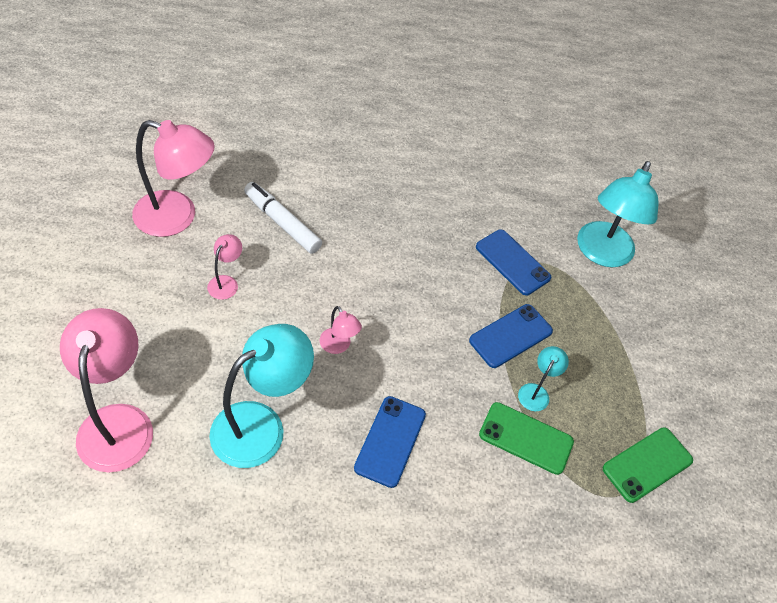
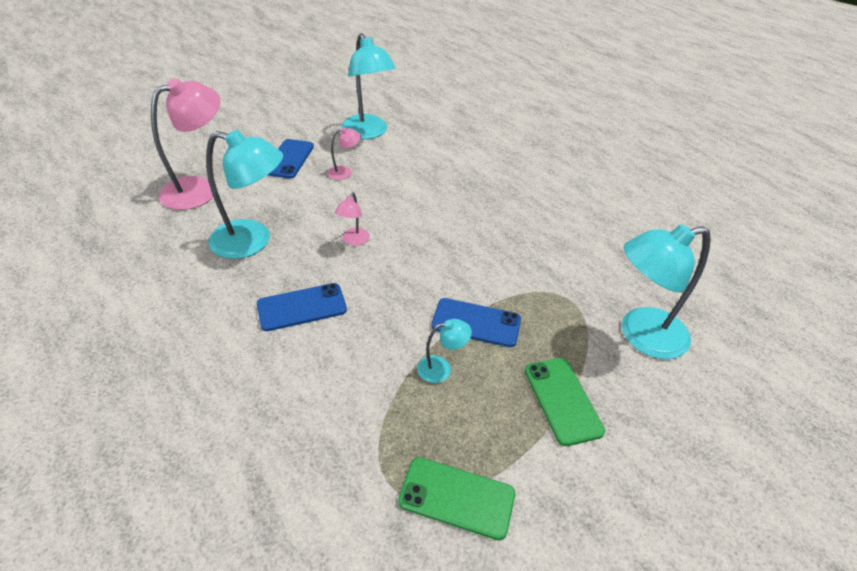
camera: 55 degrees right, 10 degrees down
pink lamp [132,120,215,237] -> turquoise lamp [341,33,396,139]
white marker [244,182,322,254] -> none
blue phone [476,229,551,295] -> blue phone moved to [268,139,314,179]
green phone [479,402,574,475] -> green phone moved to [525,358,605,446]

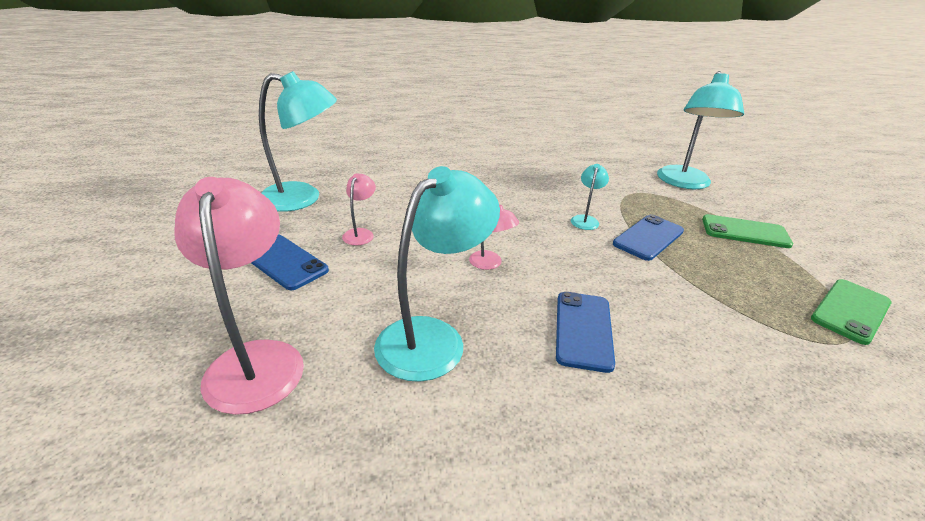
camera: 60 degrees left, 10 degrees down
turquoise lamp [417,319,472,383] -> turquoise lamp moved to [571,164,609,230]

